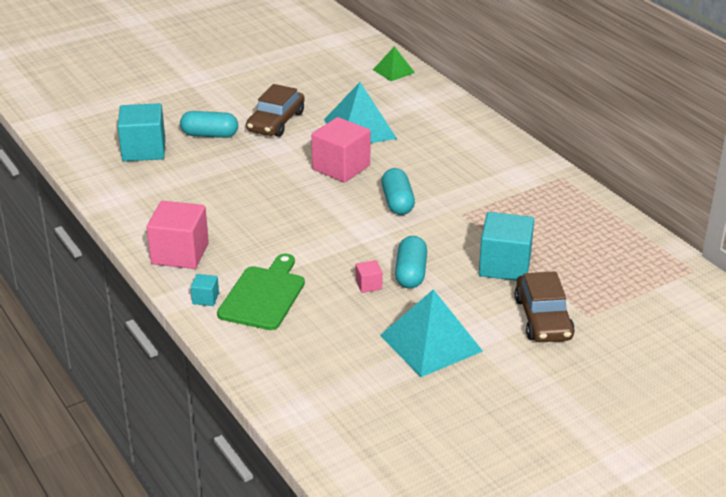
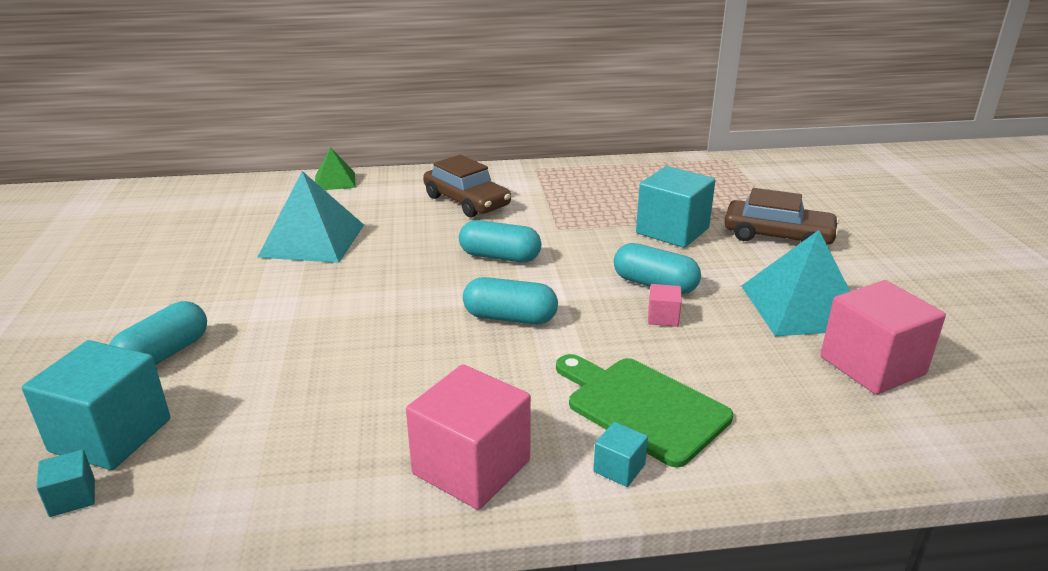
camera: 65 degrees left, 5 degrees down
brown car [246,84,305,137] -> brown car moved to [423,155,511,217]
pink cube [311,117,370,183] -> pink cube moved to [820,280,946,395]
green pyramid [373,46,415,81] -> green pyramid moved to [315,147,356,190]
none -> turquoise cube [36,450,95,517]
none -> turquoise capsule [463,277,558,325]

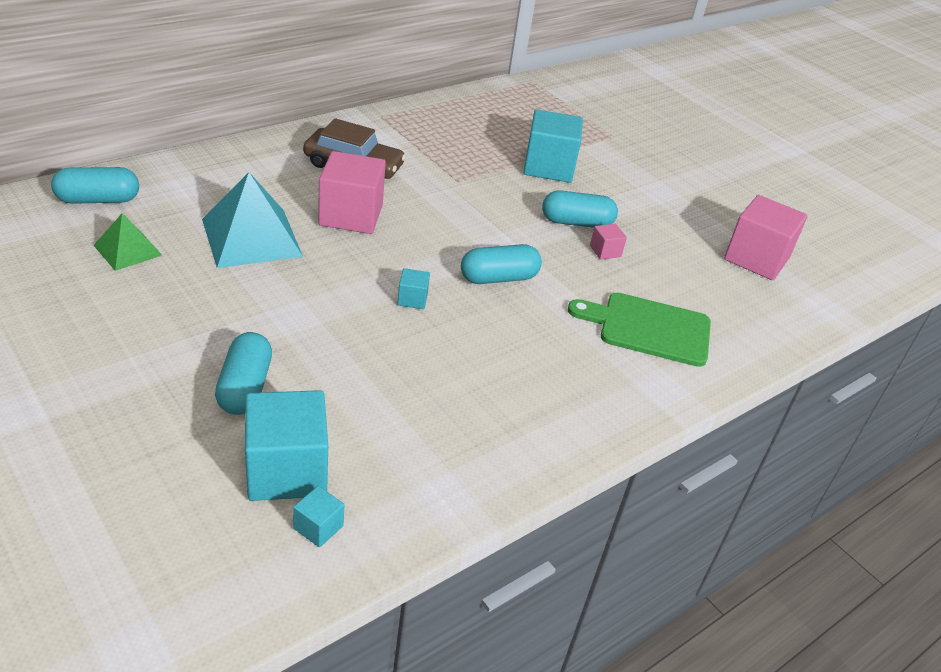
camera: 35 degrees left, 10 degrees up
green pyramid [315,147,356,190] -> green pyramid moved to [93,213,162,271]
pink cube [406,364,531,510] -> pink cube moved to [318,151,386,234]
turquoise capsule [459,220,541,262] -> turquoise capsule moved to [51,167,139,204]
turquoise cube [593,422,648,487] -> turquoise cube moved to [397,268,430,309]
brown car [724,188,839,244] -> none
turquoise pyramid [741,230,850,336] -> none

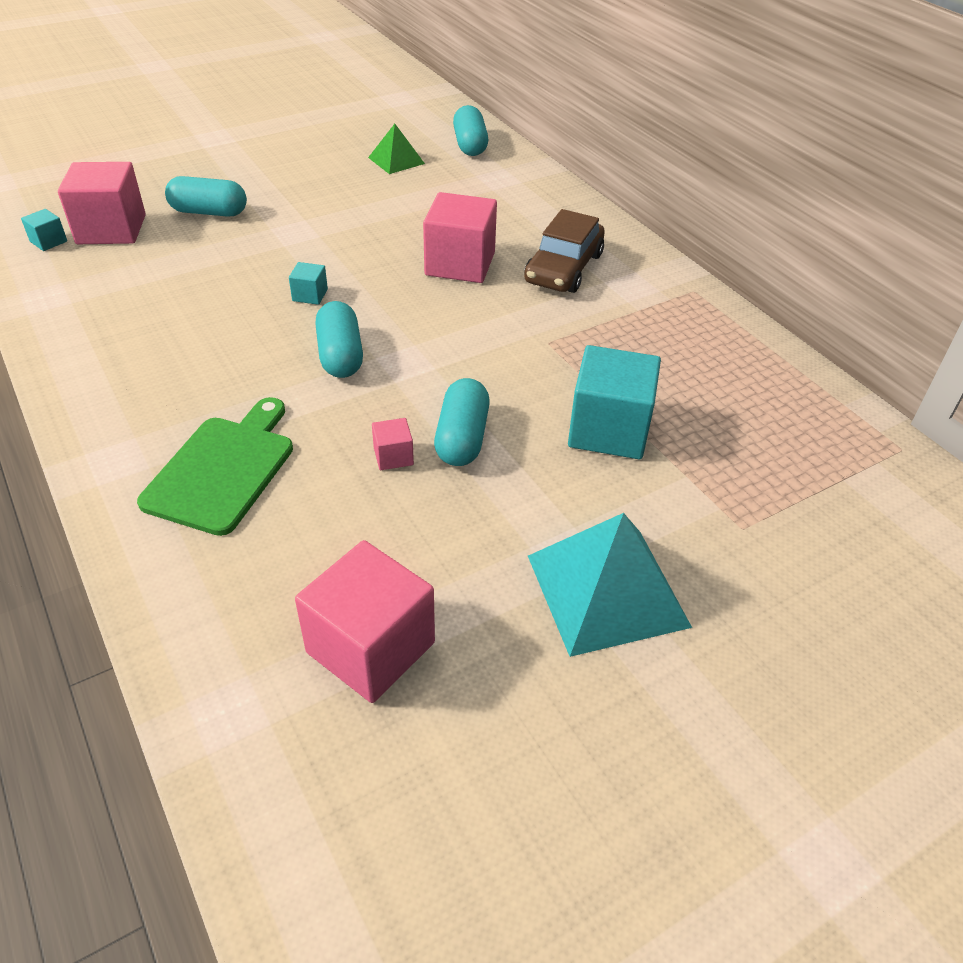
camera: 100 degrees right, 5 degrees up
turquoise pyramid [202,172,303,268] -> turquoise pyramid moved to [528,513,692,657]
turquoise cube [245,390,328,501] -> pink cube [58,162,146,244]

